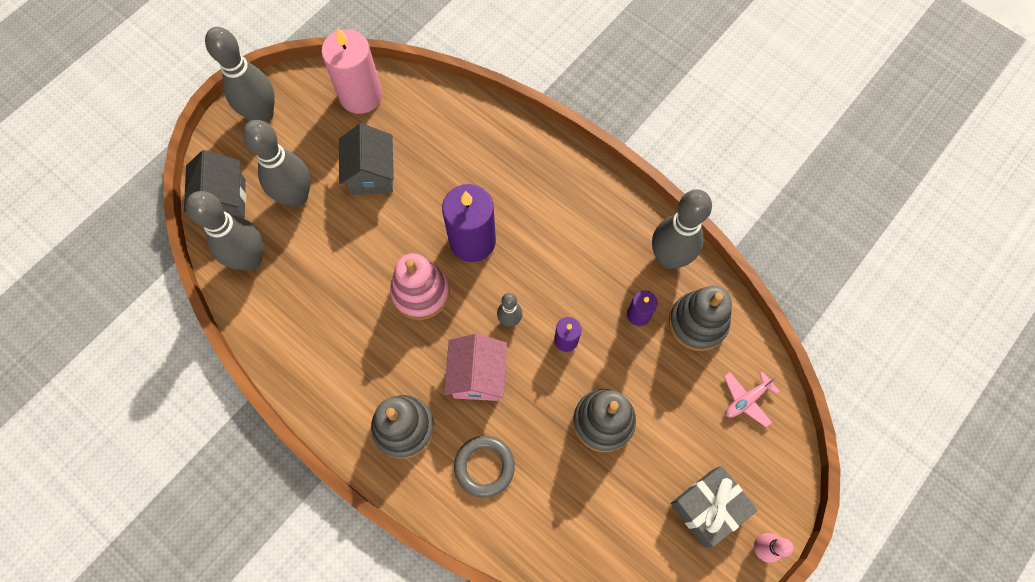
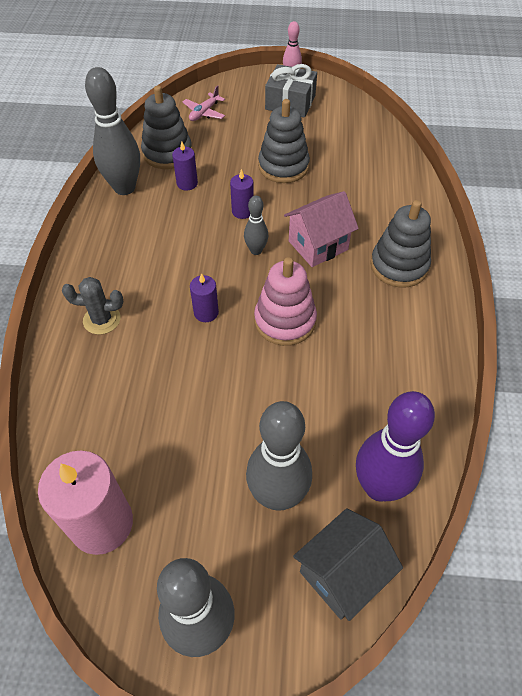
camera: 125 degrees left, 15 degrees down
grey bowling pin [186,191,263,270] -> purple bowling pin [356,391,435,502]
grey house [339,123,394,195] -> none
purple candle [442,184,496,262] -> purple candle [190,273,219,322], size x0.50
grey ring [454,436,515,498] -> none
pink plane [724,371,780,427] -> pink plane turned 105 degrees clockwise [183,85,225,121]
none -> grey cactus [62,277,123,335]

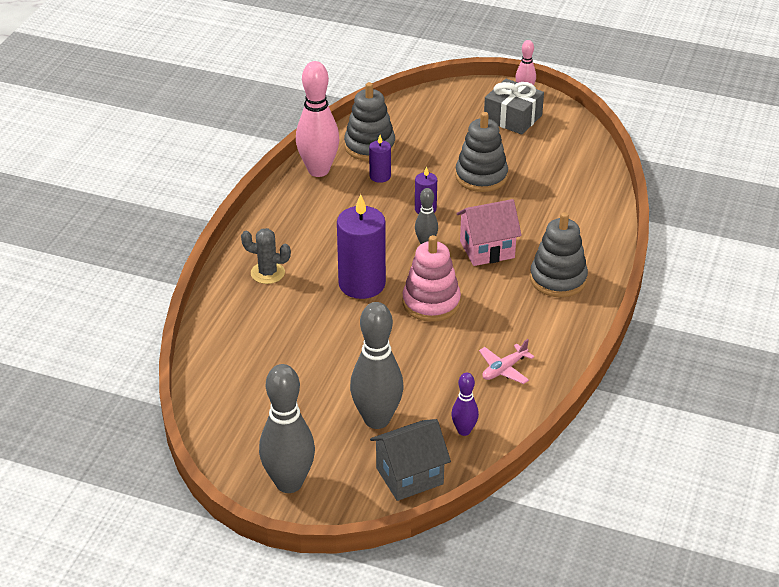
camera: 15 degrees right, 15 degrees down
pink candle [38,451,133,555] -> none
grey bowling pin [85,67,140,195] -> pink bowling pin [296,61,340,177]
pink plane [183,85,225,121] -> pink plane moved to [479,339,535,384]
purple candle [190,273,219,322] -> purple candle [337,194,386,299], size x2.01
purple bowling pin [356,391,435,502] -> purple bowling pin [451,373,479,436], size x0.51

